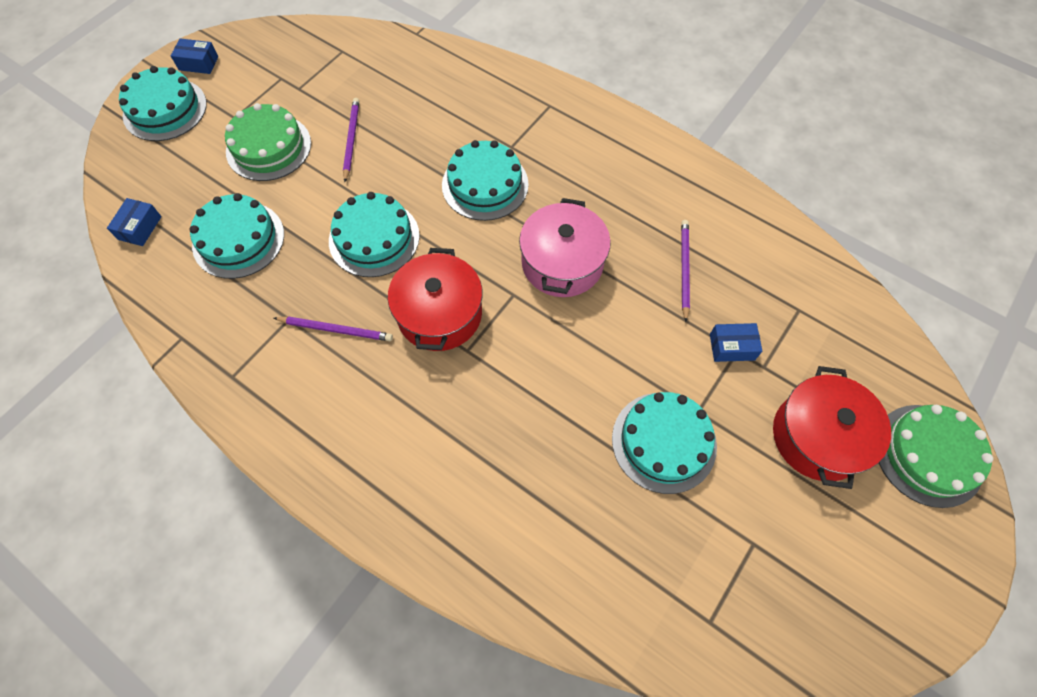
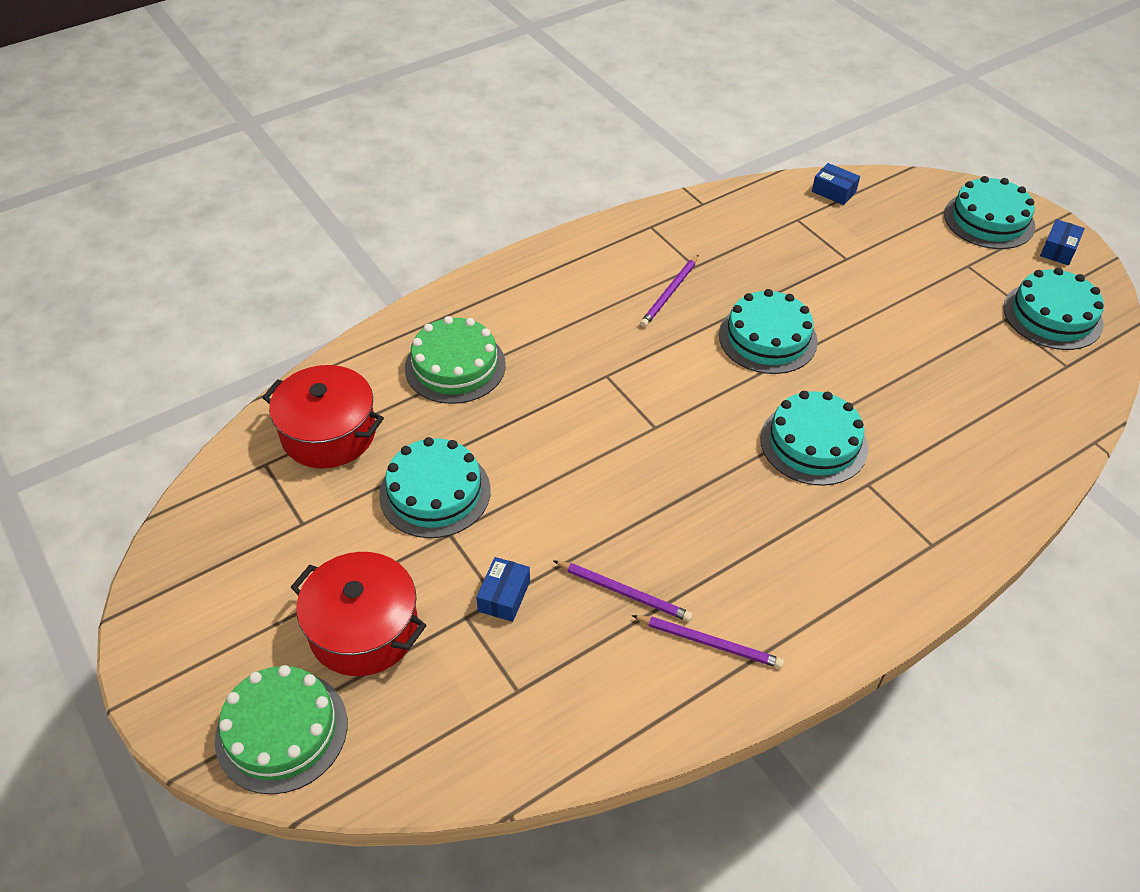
camera: 110 degrees right, 15 degrees down
turquoise cake [190,193,284,279] -> turquoise cake moved to [1003,268,1104,350]
green cake [225,103,311,181] -> green cake moved to [405,316,506,404]
purple pencil [343,98,359,182] -> purple pencil moved to [632,615,784,668]
red pot [388,248,483,351] -> red pot moved to [262,365,384,469]
pink pot [519,198,611,297] -> none

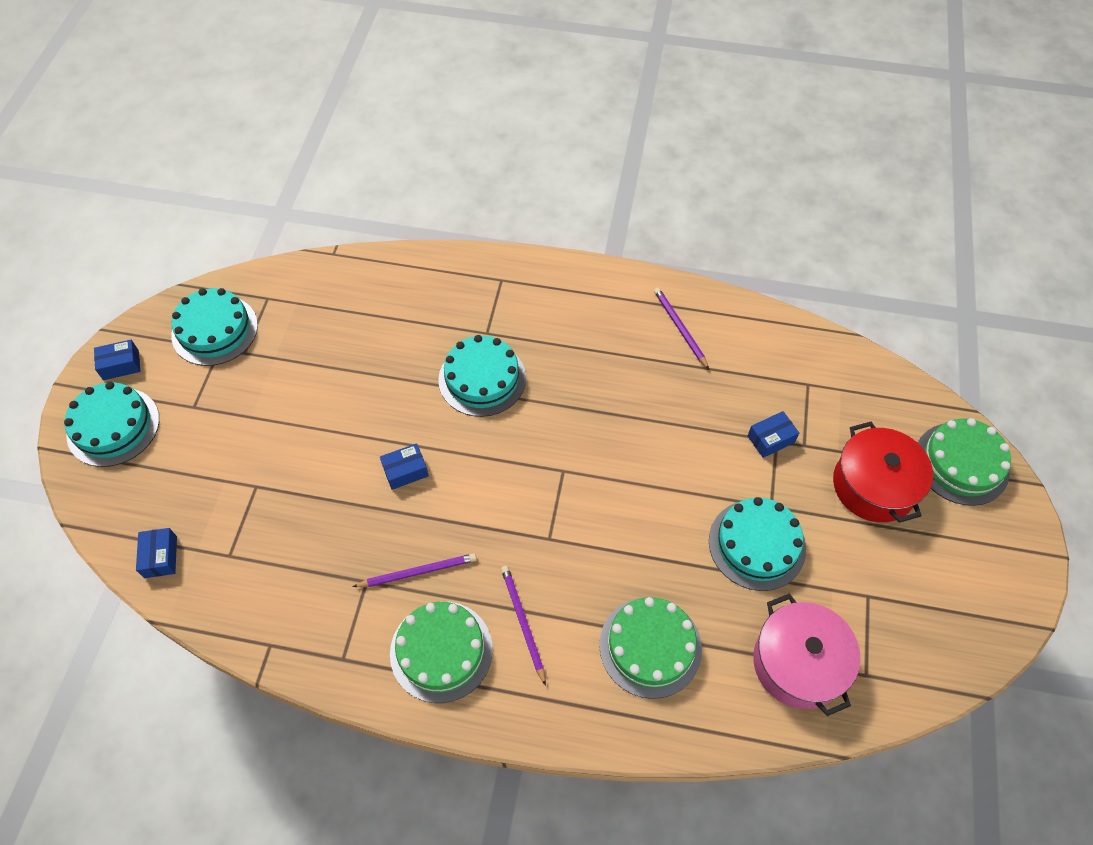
camera: 135 degrees left, 10 degrees up
red pot [262,365,384,469] -> pink pot [753,594,861,716]
purple pencil [553,560,693,622] -> purple pencil moved to [501,566,546,686]
turquoise cake [719,289,818,374] -> blue box [380,443,429,490]
none -> green cake [390,601,493,703]

